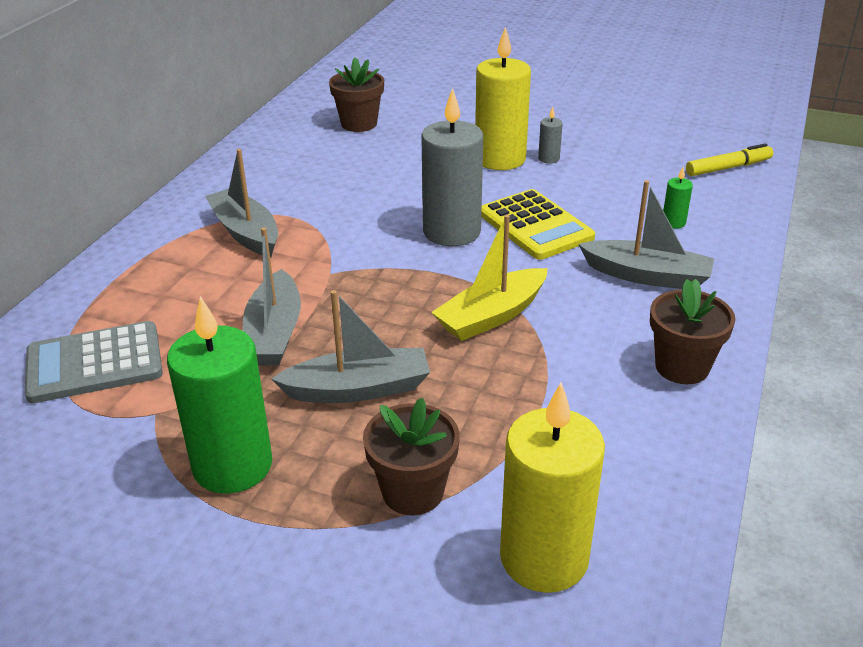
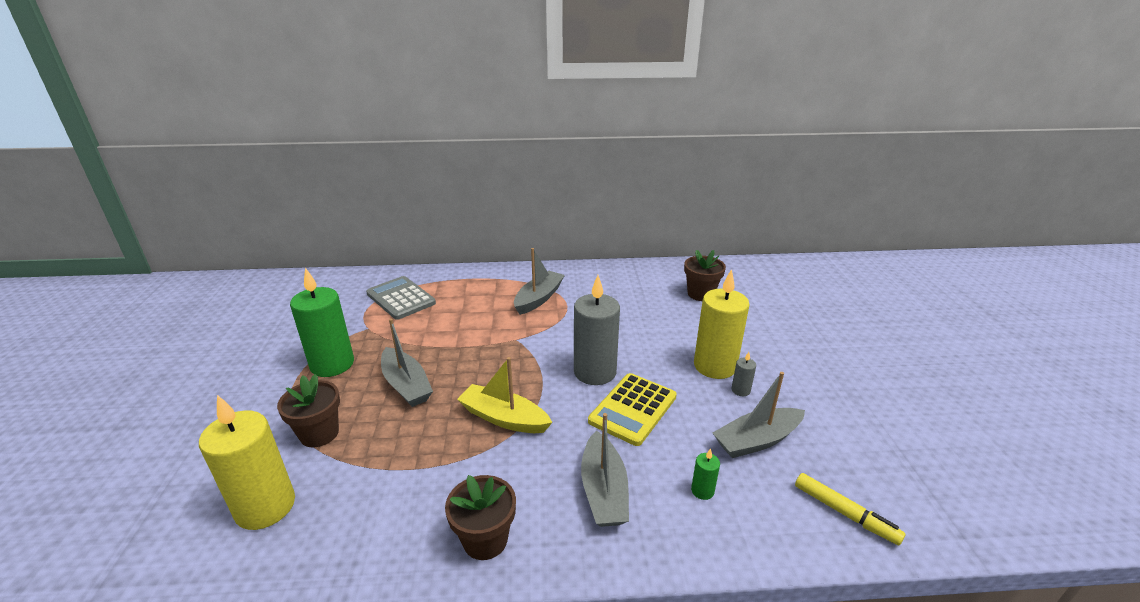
camera: 65 degrees right, 5 degrees down
grey boat [242,227,301,365] -> grey boat moved to [713,372,805,458]

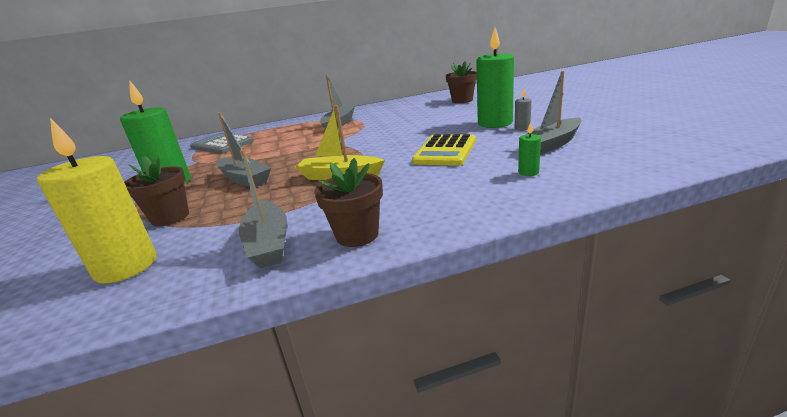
camera: 10 degrees left, 5 degrees down
grey candle [574,275,620,385] -> none
grey boat [581,413,629,527] -> grey boat moved to [239,150,287,268]
yellow candle [694,269,750,379] -> green candle [476,28,514,128]
yellow marker [795,473,906,545] -> none

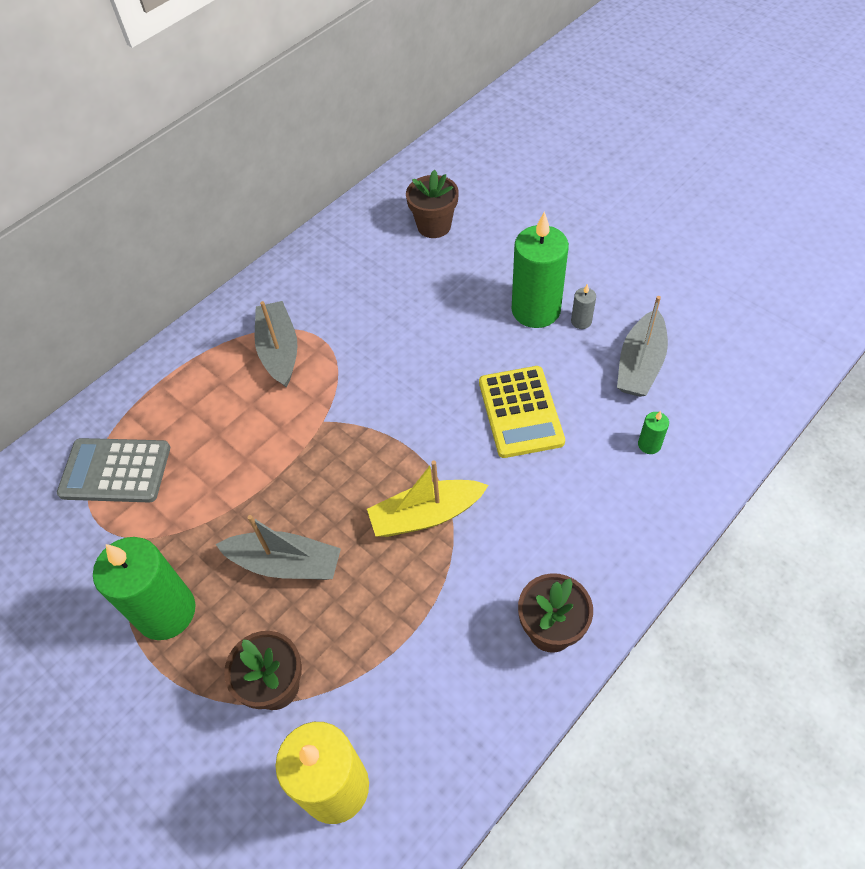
camera: 30 degrees left, 30 degrees up
grey boat [239,150,287,268] -> none

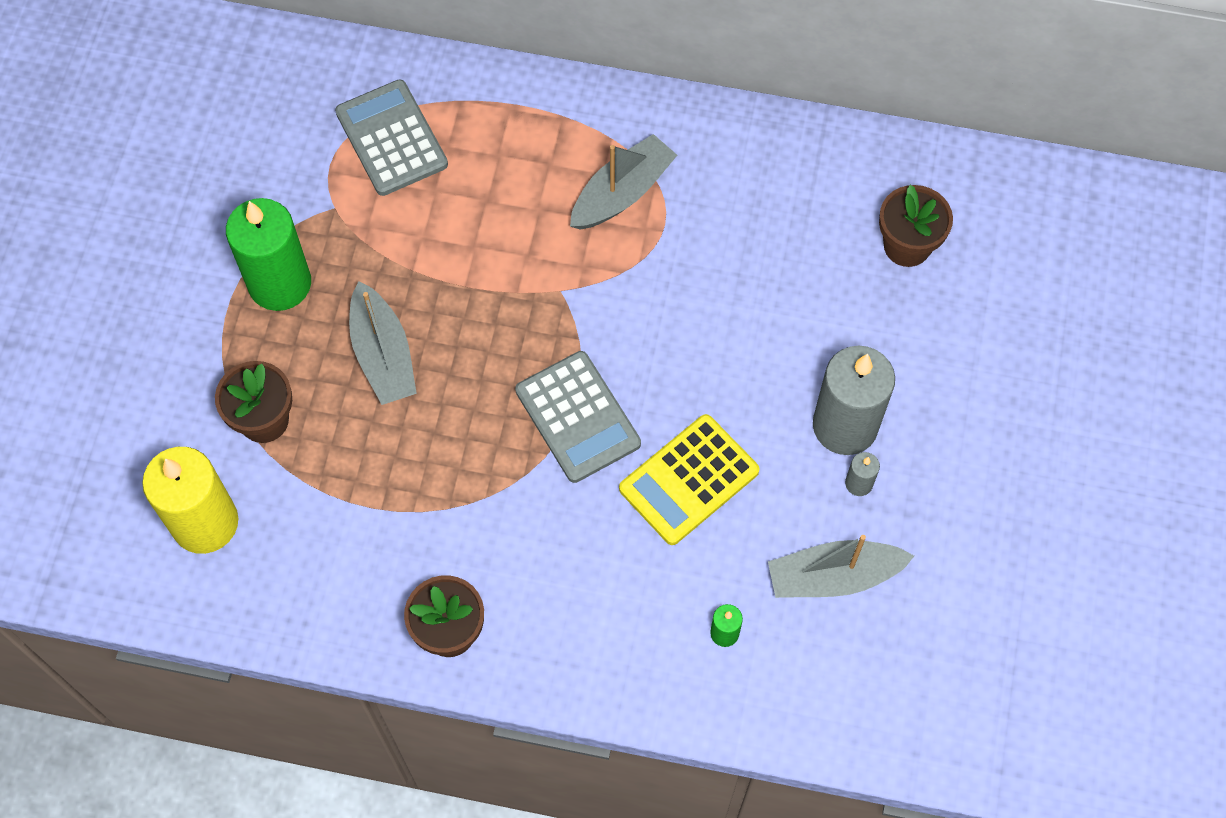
camera: 55 degrees right, 10 degrees up
yellow boat [367,461,488,537] -> none
green candle [512,212,569,328] -> grey candle [813,346,895,455]
none -> grey calculator [515,351,641,483]

